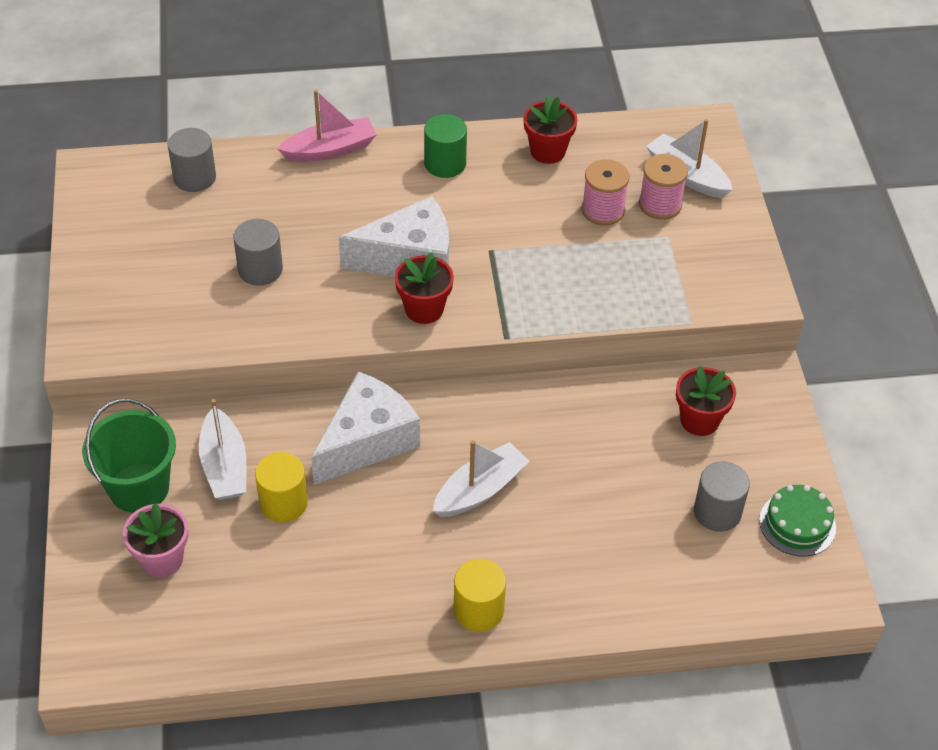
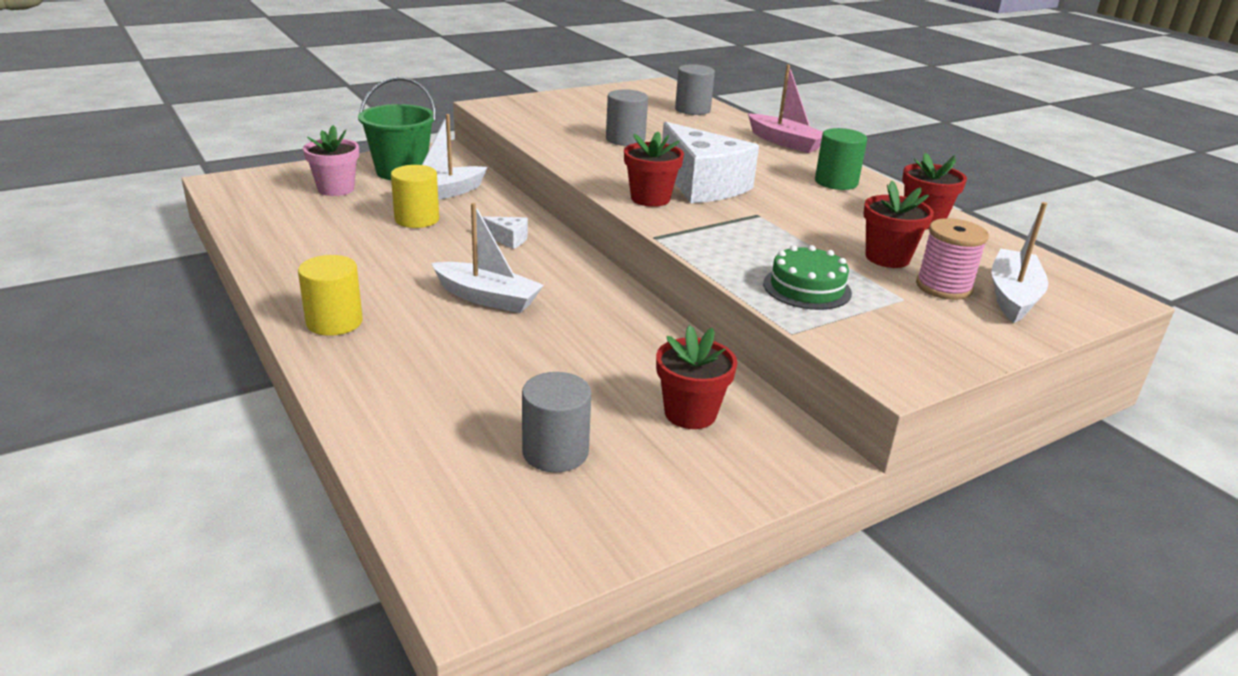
camera: 65 degrees right, 20 degrees down
white cheese [311,371,420,485] -> white cheese [482,216,528,249], size x0.42
pink spool [582,159,630,225] -> red flower pot [863,181,934,268]
green cake [759,485,836,556] -> green cake moved to [763,245,852,310]

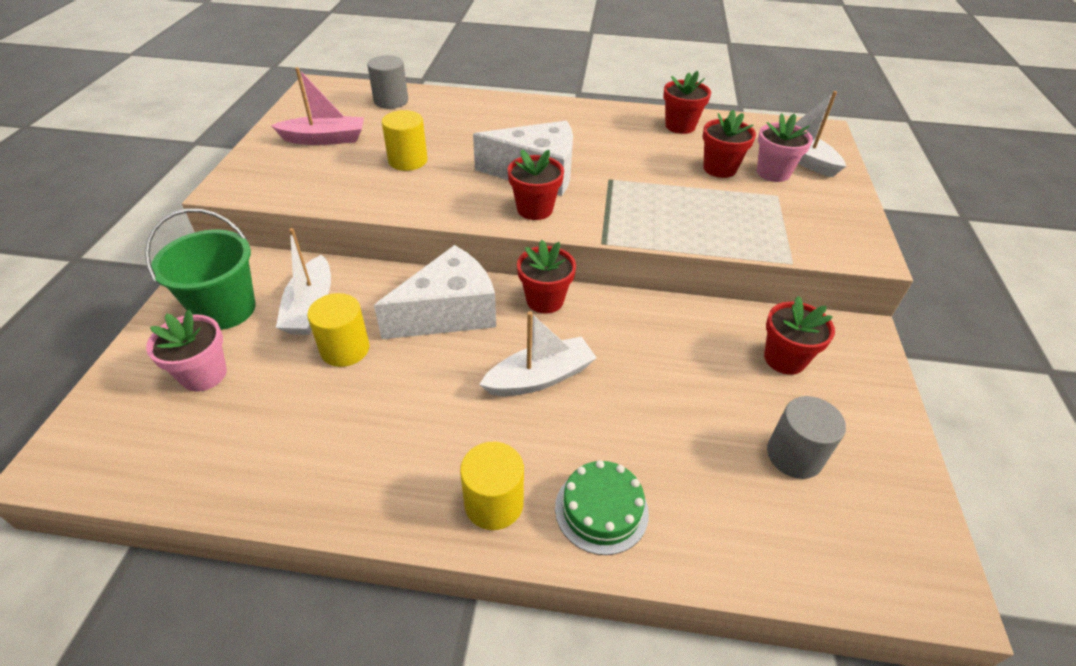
camera: 50 degrees left, 15 degrees up
white cheese [482,216,528,249] -> white cheese [374,245,496,339], size x2.37
grey cylinder [606,89,648,146] -> yellow cylinder [382,110,428,171]
pink boat [748,65,823,153] -> pink boat moved to [271,67,364,145]
green cake [763,245,852,310] -> green cake moved to [555,460,649,555]
green cylinder [815,128,867,190] -> none
pink spool [916,218,989,300] -> pink flower pot [757,113,813,182]
none -> red flower pot [517,240,576,314]

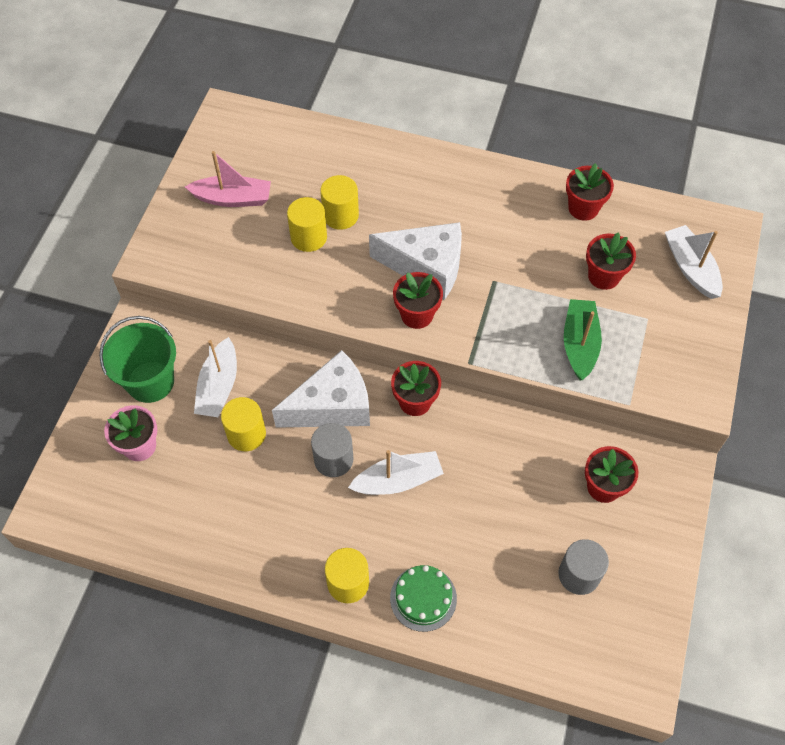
camera: 10 degrees right, 15 degrees up
grey cylinder [367,55,408,109] -> grey cylinder moved to [311,423,353,477]
pink flower pot [757,113,813,182] -> none
none -> yellow cylinder [320,175,359,230]
none -> green boat [564,299,602,380]

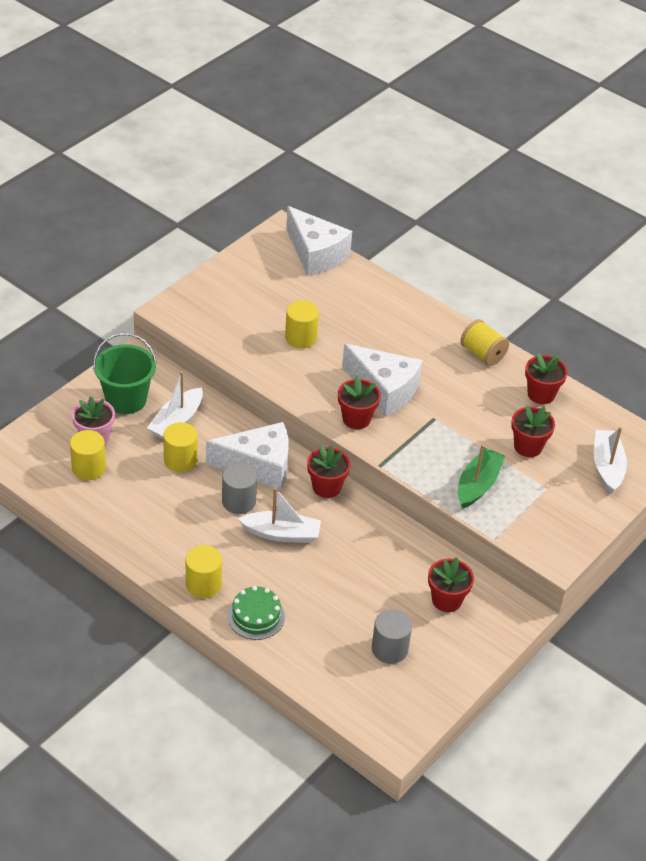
camera: 20 degrees right, 15 degrees down
pink boat [185,151,271,207] -> none
yellow cylinder [320,175,359,230] -> yellow cylinder moved to [70,430,106,480]
none -> white cheese [286,206,352,276]
none -> yellow spool [460,319,509,366]

